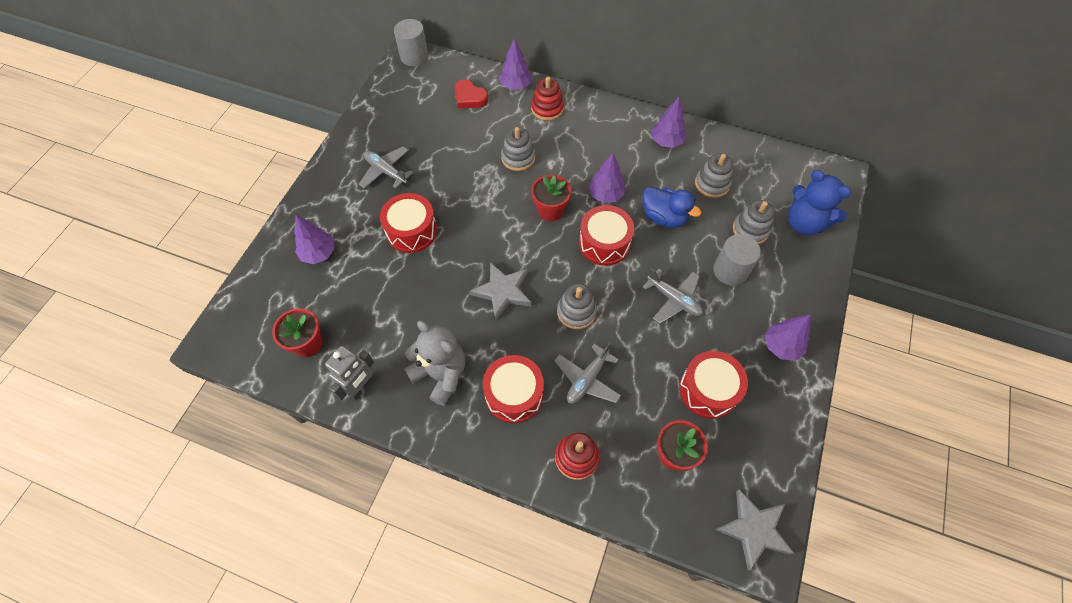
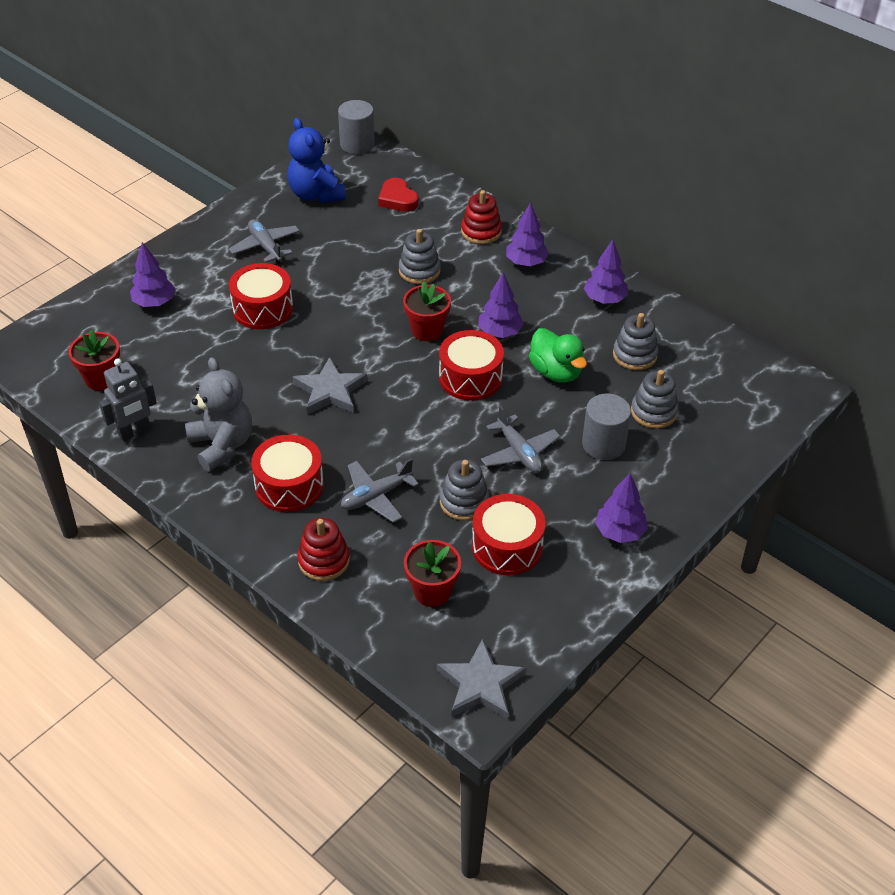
camera: 20 degrees right, 15 degrees down
purple tree [499,39,532,90] -> purple tree moved to [506,202,549,266]
grey stacking toy [557,283,597,329] -> grey stacking toy moved to [440,460,489,521]
blue duck [643,186,701,228] -> green duck [529,328,587,383]
blue teddy bear [788,170,851,235] -> blue teddy bear moved to [287,118,346,203]

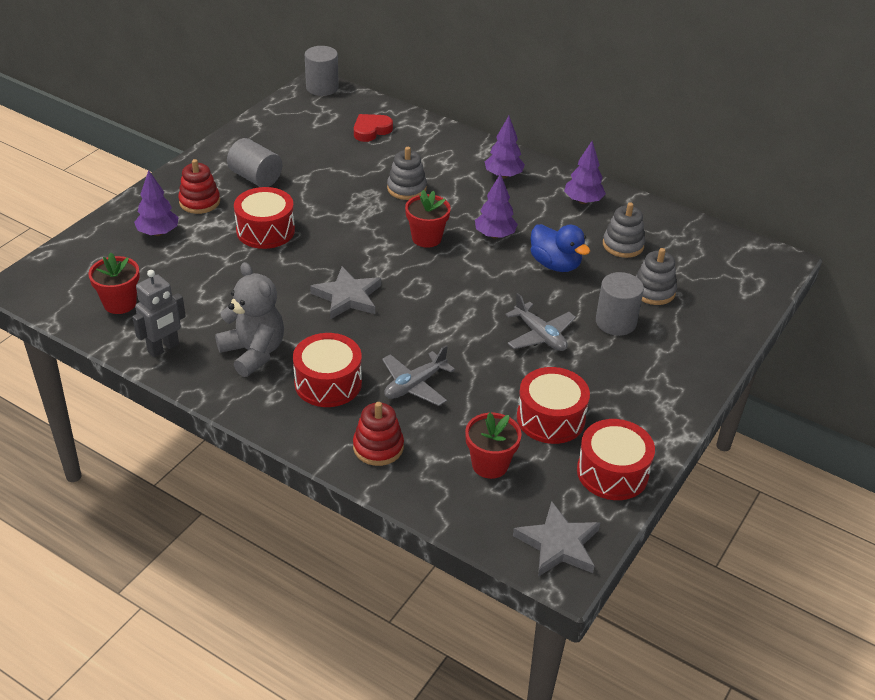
camera: 10 degrees left, 5 degrees down
grey plane [229,219,300,264] -> grey cylinder [227,138,282,187]
blue teddy bear [287,118,346,203] -> none
red heart [378,178,418,212] -> red heart turned 90 degrees clockwise [354,114,393,142]
red drum [439,330,504,401] -> red drum moved to [577,419,655,500]
grey stacking toy [440,460,489,521] -> none
red stacking toy [461,190,502,244] -> red stacking toy moved to [178,159,220,214]
green duck [529,328,587,383] -> blue duck [530,224,590,272]
purple tree [595,473,648,543] -> none

